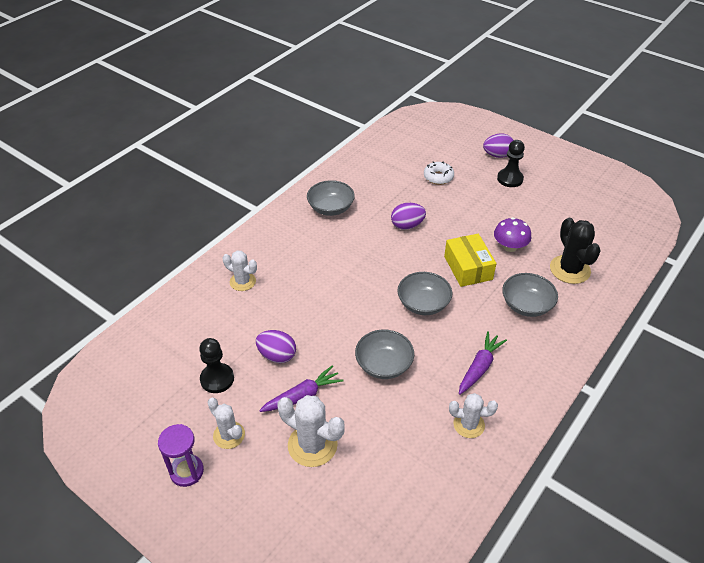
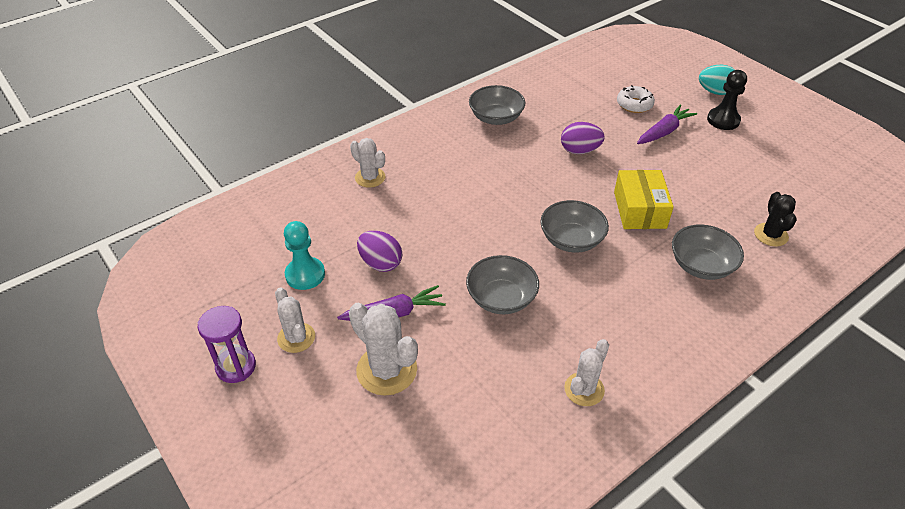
camera: 15 degrees right, 0 degrees up
black pawn [199,338,234,393] -> turquoise pawn [284,221,325,290]
white cactus [449,393,498,438] -> white cactus turned 75 degrees counterclockwise [564,339,609,406]
purple carrot [459,331,507,395] -> purple carrot moved to [637,105,697,144]
purple egg [483,134,514,158] -> turquoise egg [699,65,735,95]
purple mushroom [494,217,531,252] -> none
black cactus [550,218,601,284] -> black cactus [754,192,797,247], size x0.64

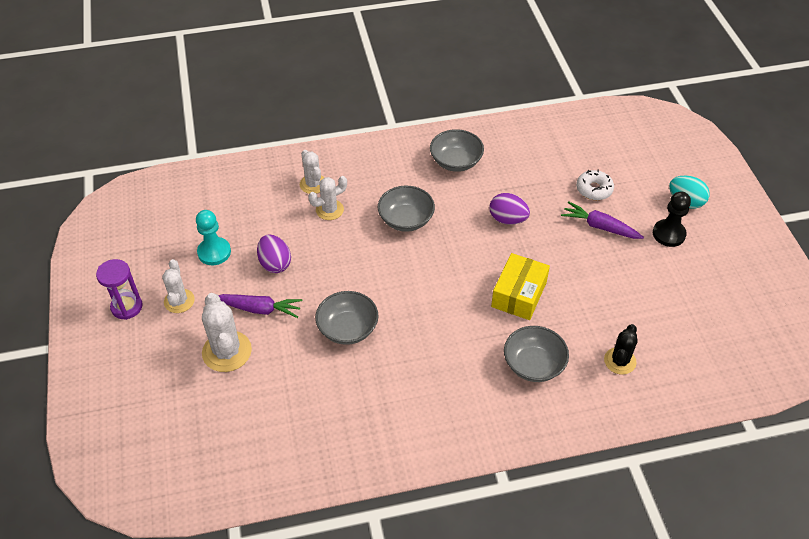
camera: 25 degrees right, 5 degrees up
grey bowl [540,200,609,253] -> grey bowl moved to [378,186,435,232]
white cactus [564,339,609,406] -> white cactus moved to [308,176,347,220]
purple carrot [637,105,697,144] -> purple carrot turned 135 degrees counterclockwise [561,201,644,239]

